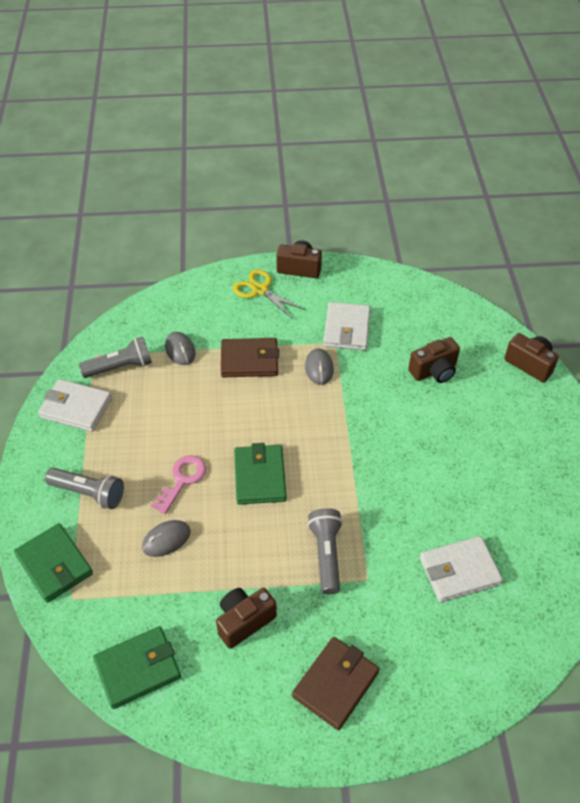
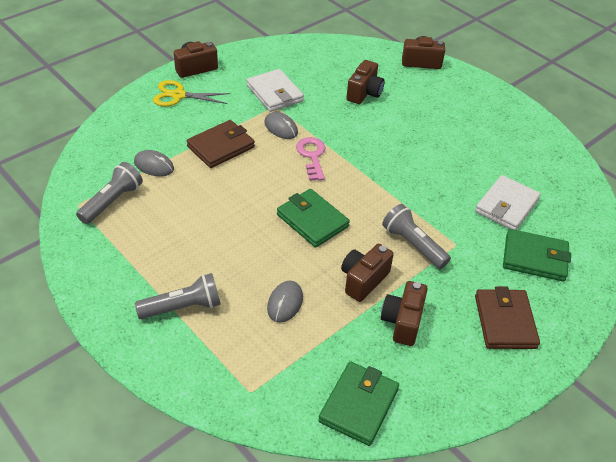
camera: 40 degrees left, 5 degrees down
green wallet [14,523,93,603] -> green wallet moved to [503,229,571,282]
white wallet [38,379,112,432] -> none
pink key [151,455,206,514] -> pink key moved to [296,137,326,181]
none -> brown camera [341,244,394,302]

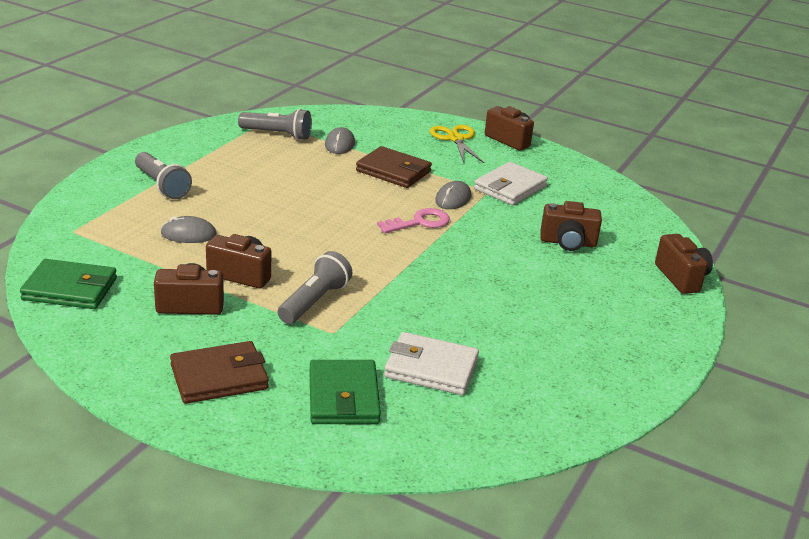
camera: 70 degrees right, 15 degrees down
green wallet [277,189,350,248] -> none

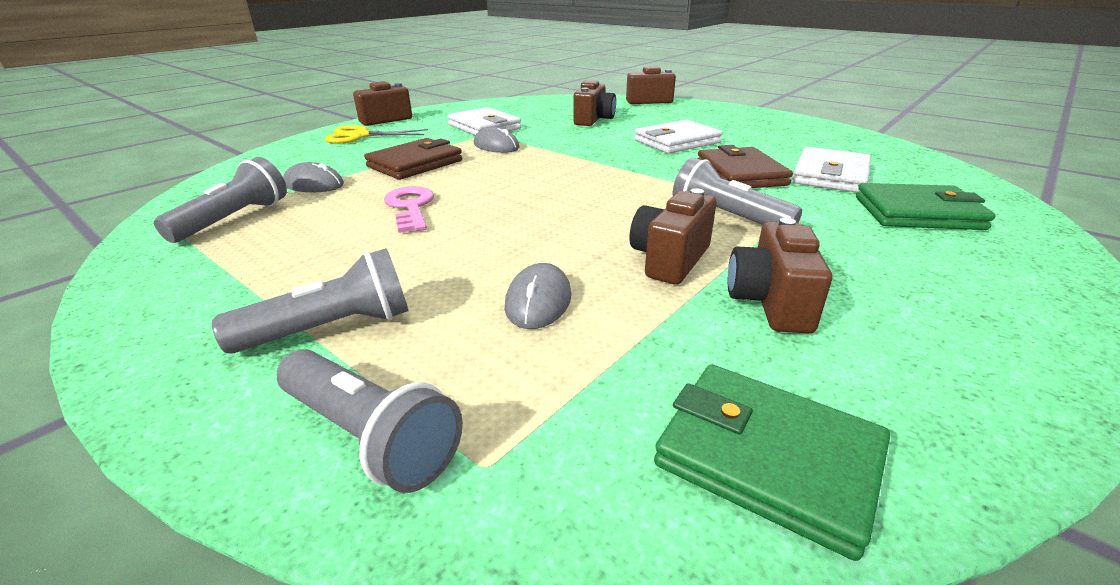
camera: 75 degrees left, 0 degrees up
green wallet [20,259,117,309] -> green wallet turned 75 degrees counterclockwise [654,365,890,561]
brown wallet [170,341,269,404] -> brown wallet moved to [698,145,793,188]
pink key [377,208,450,233] -> pink key moved to [384,186,434,233]
none -> grey flashlight [277,349,463,493]
none -> white wallet [635,120,723,154]

